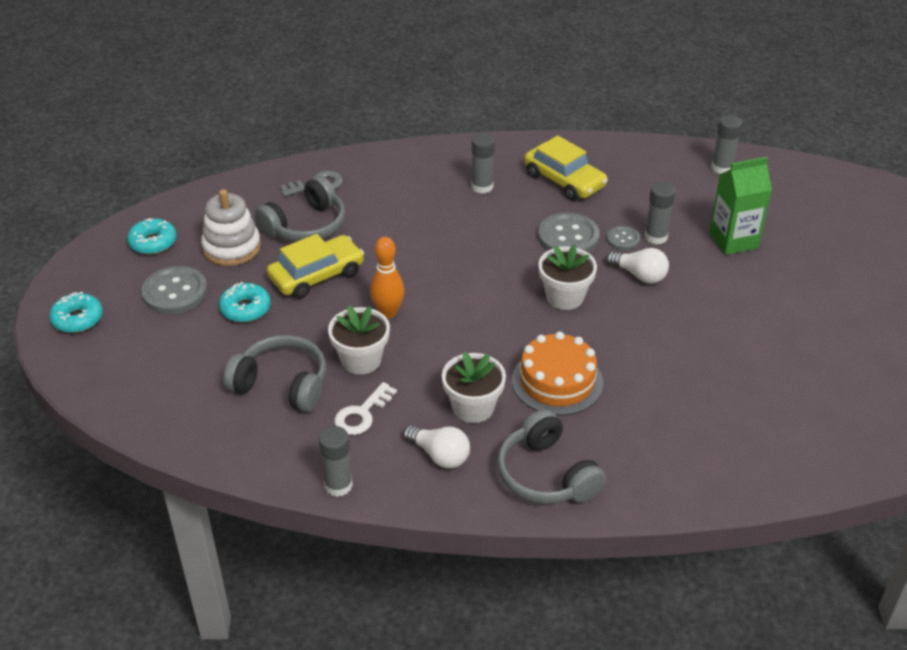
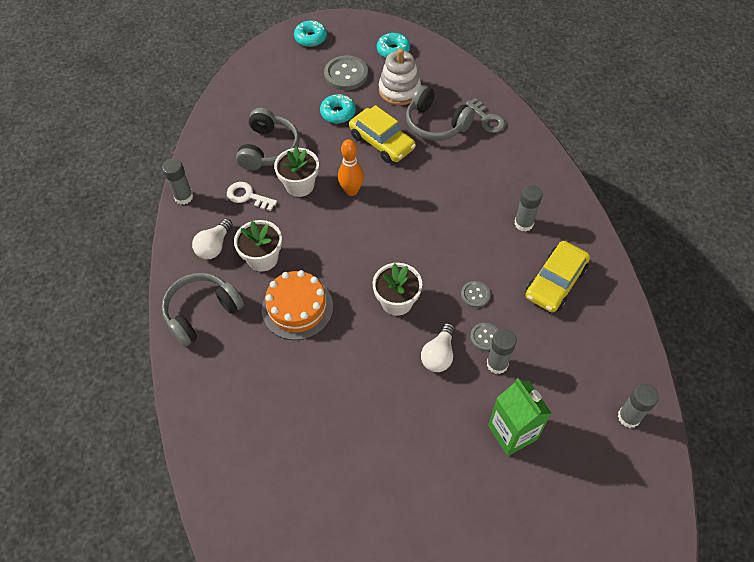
camera: 80 degrees right, 15 degrees up
grey button [538,213,600,253] -> grey button [461,281,490,308], size x0.54

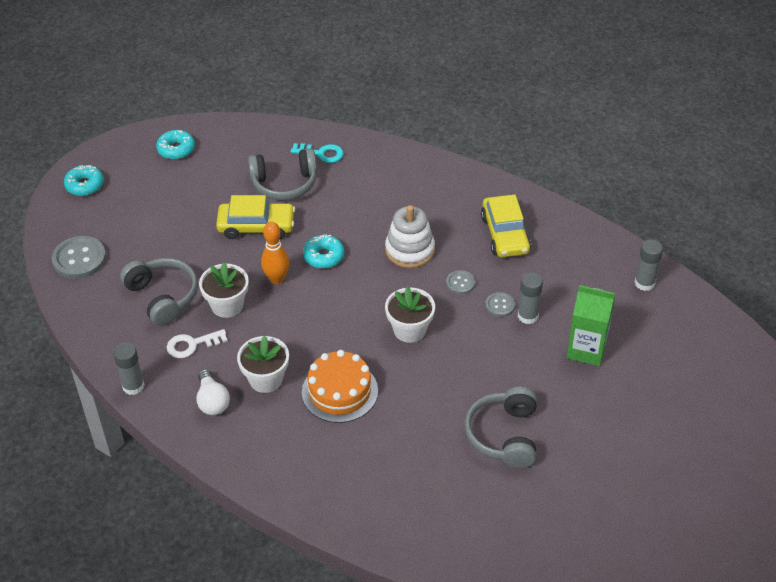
camera: 45 degrees left, 10 degrees down
grey headphones [162,273,244,347] -> grey headphones moved to [464,387,537,468]
turquoise donut [320,94,356,123] -> turquoise donut moved to [303,234,344,268]
grey button [324,56,368,90] -> grey button moved to [52,236,106,279]
white stacking toy [379,48,421,105] -> white stacking toy moved to [385,205,435,268]
white light bulb [421,323,455,372] -> none
grey key [466,98,505,133] -> turquoise key [290,143,344,163]
grey glue stick [514,185,543,232] -> none

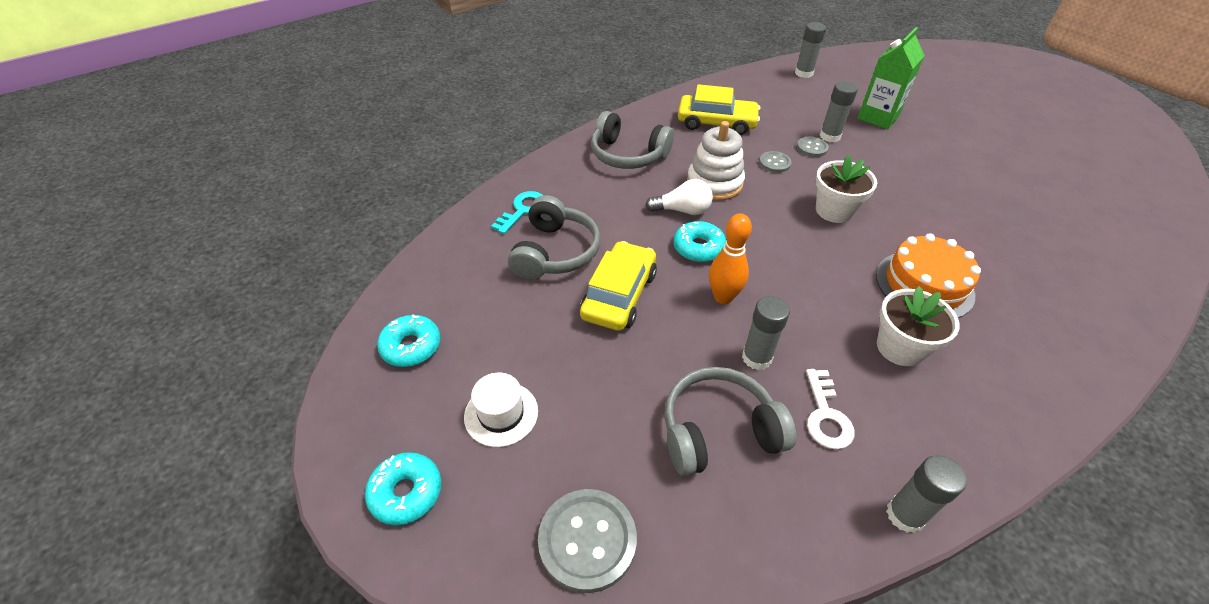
camera: 70 degrees left, 0 degrees up
white light bulb [196,369,230,415] -> white light bulb moved to [645,179,713,215]
white flower pot [199,262,249,318] -> grey glue stick [742,296,790,370]
grey headphones [464,387,537,468] -> grey headphones moved to [591,111,674,169]
none -> white hat [464,373,538,447]

